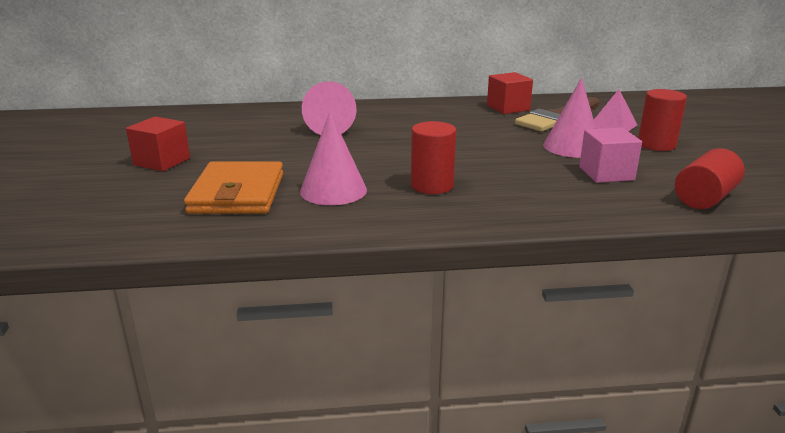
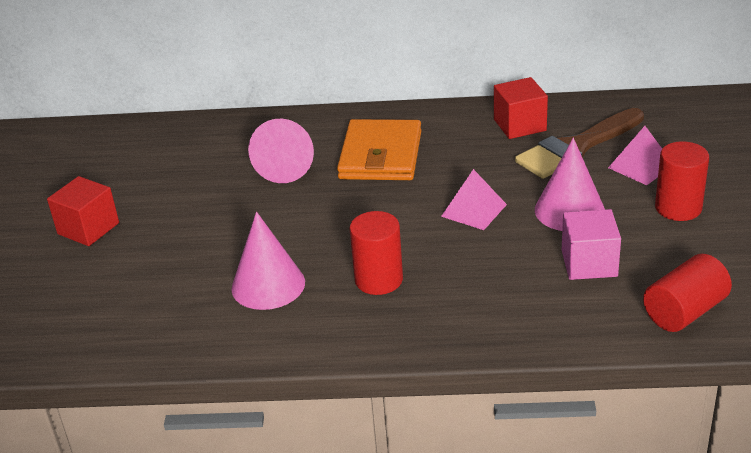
camera: 10 degrees right, 10 degrees up
orange wallet [184,161,283,214] -> orange wallet moved to [337,119,422,180]
none -> pink pyramid [441,169,507,230]

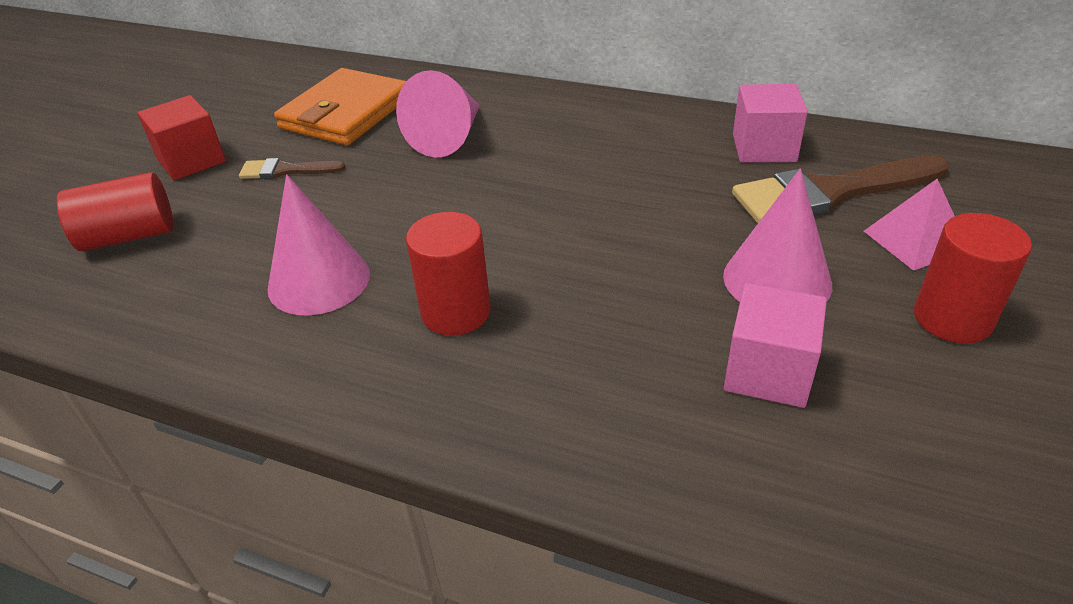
camera: 20 degrees right, 5 degrees up
orange wallet [337,119,422,180] -> orange wallet moved to [274,68,406,145]
pink pyramid [441,169,507,230] -> none
red cube [494,77,548,139] -> pink cube [733,84,808,163]
red cylinder [643,254,732,332] -> red cylinder moved to [57,172,173,251]
none -> brown brush [239,158,346,179]

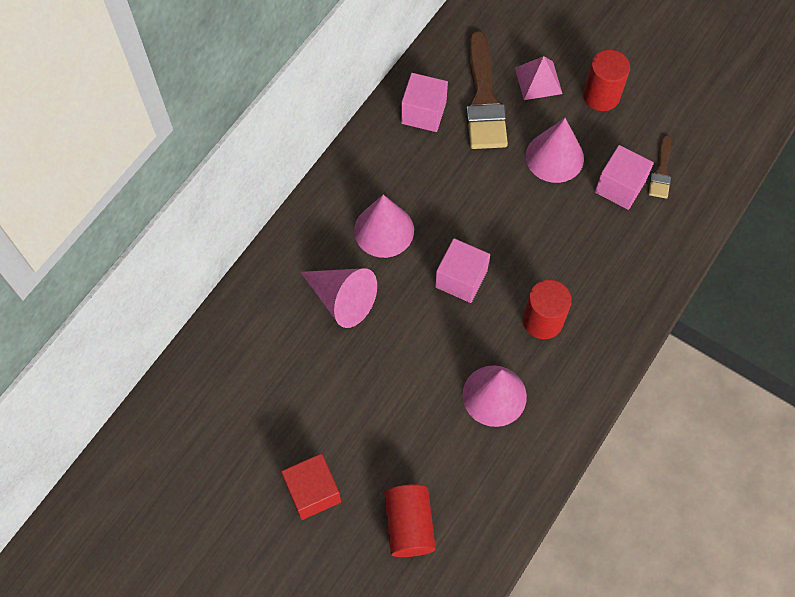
camera: 80 degrees left, 25 degrees up
brown brush [239,158,346,179] -> brown brush moved to [649,135,671,199]
orange wallet [274,68,406,145] -> none
none -> pink cone [354,195,414,258]
none -> pink cube [435,238,490,303]

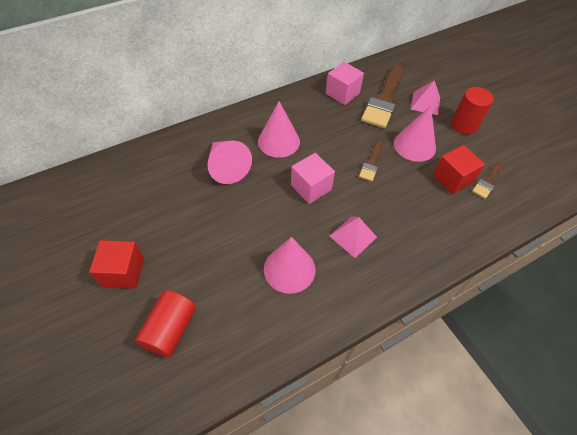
camera: 25 degrees right, 10 degrees down
red cylinder [523,280,572,339] -> pink pyramid [329,216,377,258]
pink cube [595,145,654,210] -> red cube [433,145,485,194]
none -> brown brush [359,141,382,181]

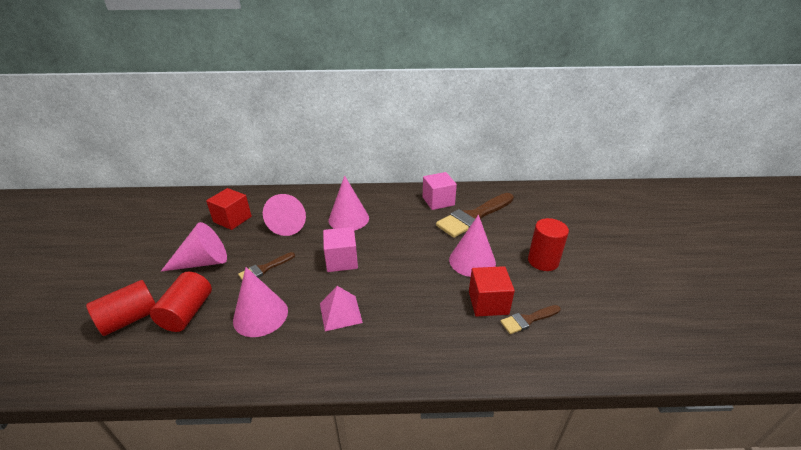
camera: 30 degrees right, 20 degrees down
red cube [89,240,144,289] -> red cube moved to [206,188,252,230]
brown brush [359,141,382,181] -> brown brush moved to [238,252,295,280]
pink pyramid [410,80,440,115] -> none
none -> red cylinder [150,272,212,332]
none -> pink cone [161,222,227,272]

